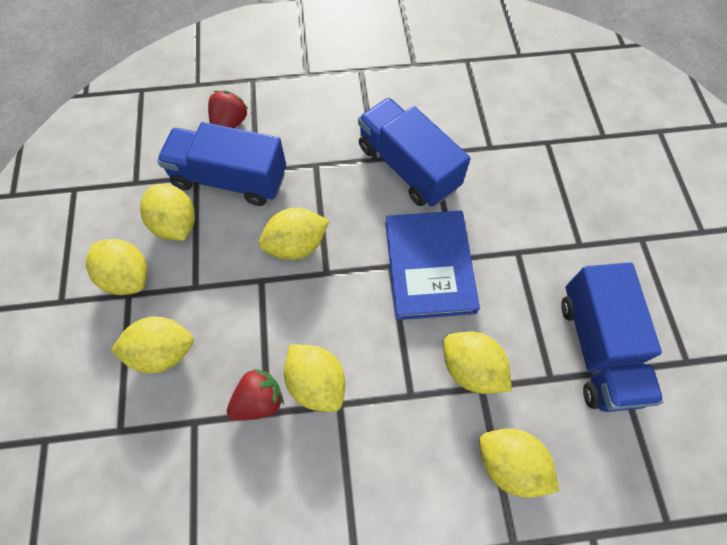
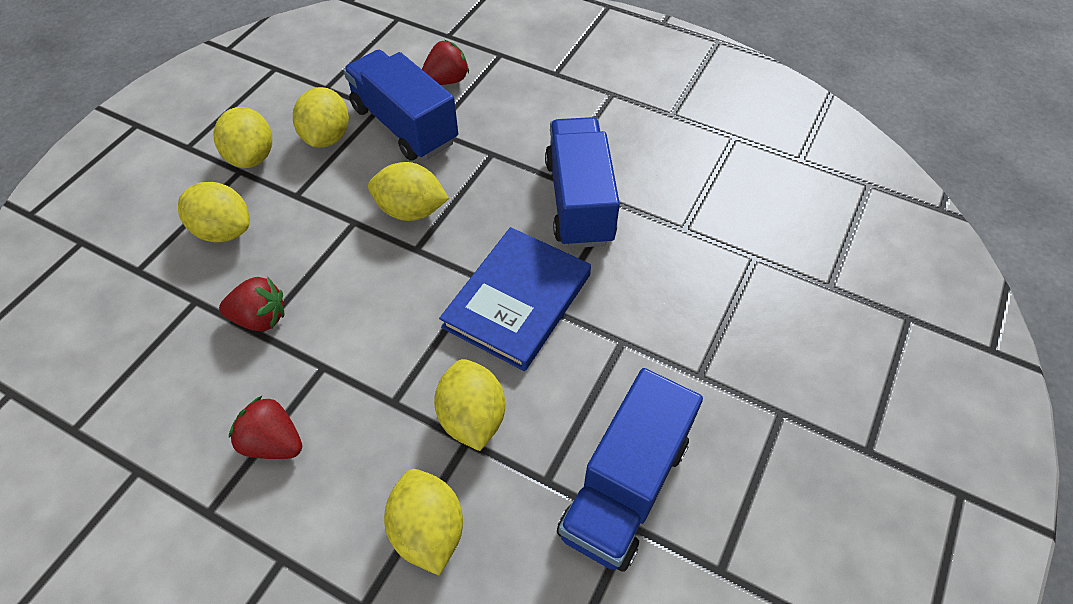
camera: 35 degrees right, 10 degrees down
yellow lemon [284,344,345,412] -> none
none -> red strawberry [229,395,302,459]

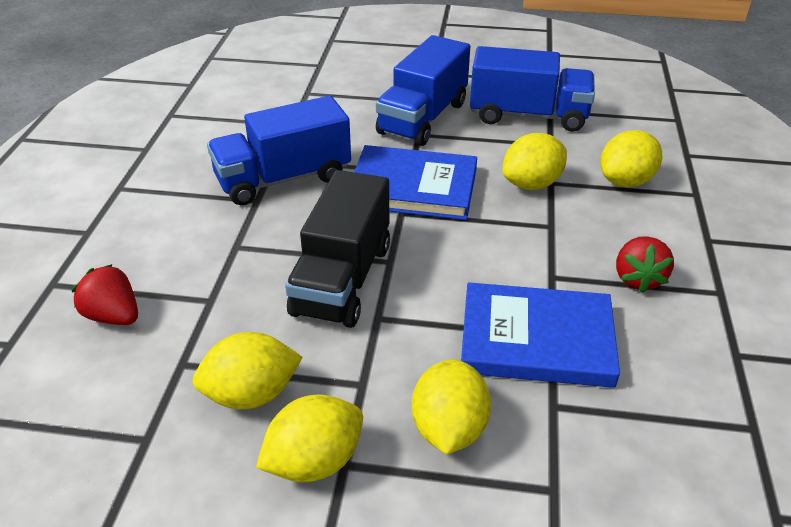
camera: 110 degrees left, 15 degrees down
red strawberry [219,277,284,331] -> blue book [461,282,620,388]
blue truck [343,50,458,161] -> blue truck moved to [376,35,470,146]
yellow lemon [368,162,449,221] -> black truck [285,170,390,328]

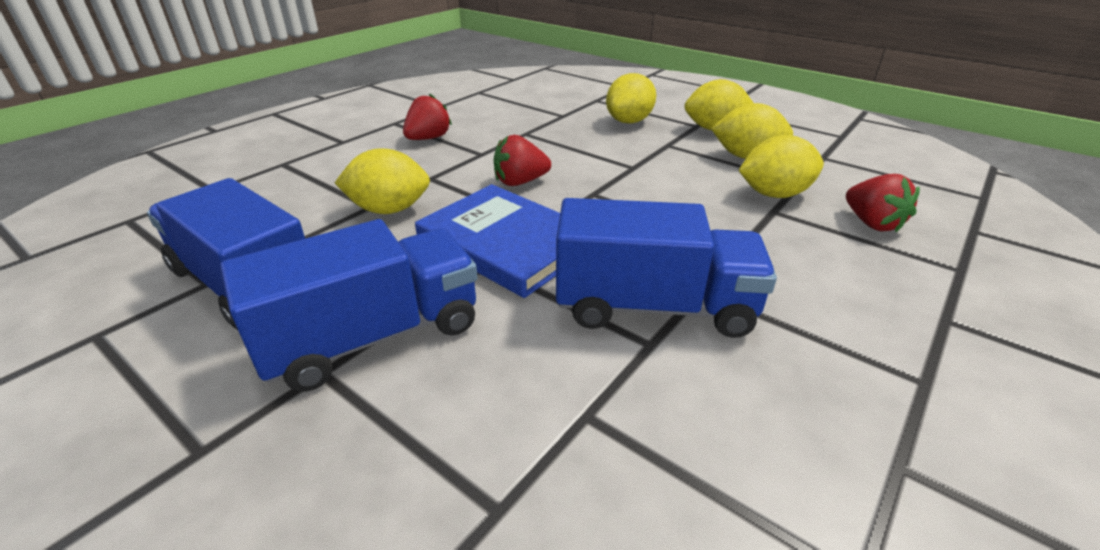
camera: 150 degrees left, 5 degrees down
black truck [285,170,390,328] -> none
blue book [461,282,620,388] -> none
yellow lemon [600,130,662,187] -> yellow lemon moved to [738,135,824,198]
none -> red strawberry [494,135,551,186]

